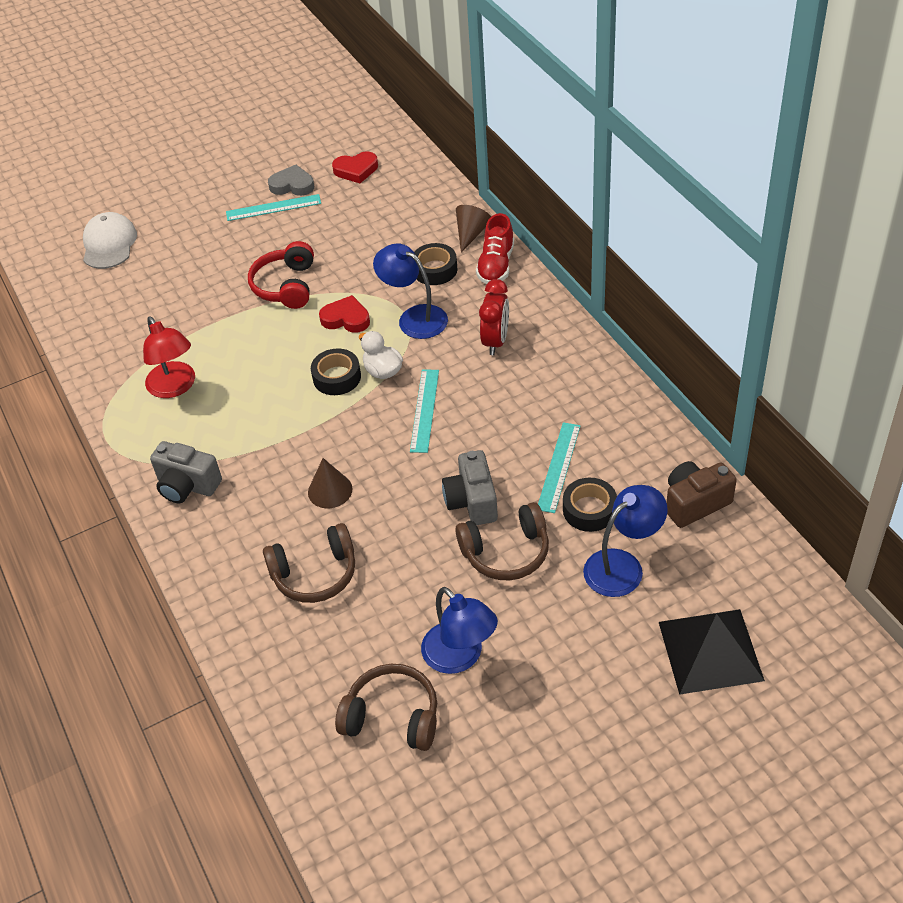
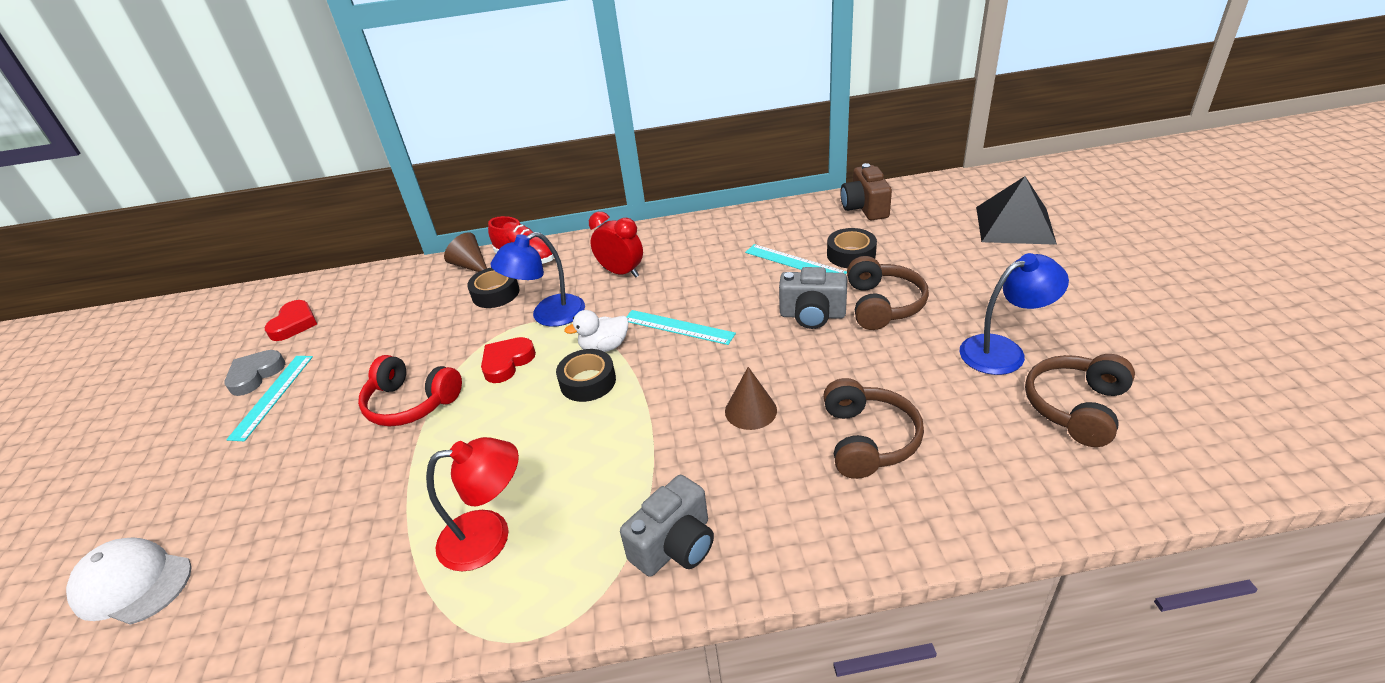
camera: 70 degrees left, 10 degrees down
blue lamp [583,485,667,597] -> none

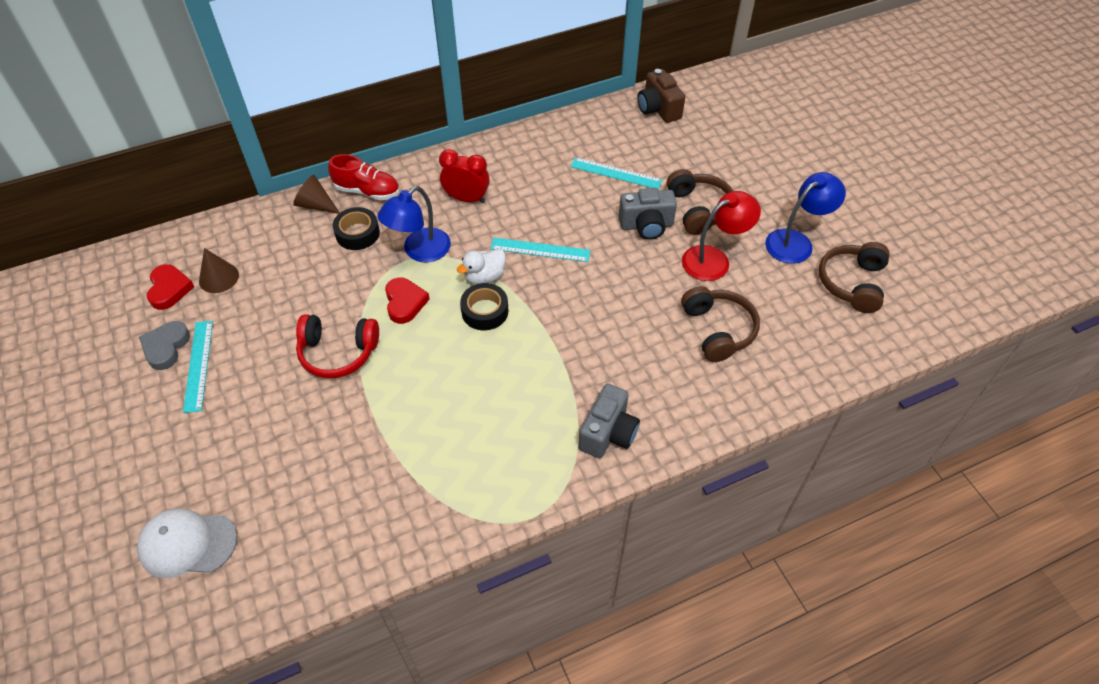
camera: 20 degrees left, 15 degrees up
red lamp [426,437,519,572] -> red lamp moved to [682,191,761,281]
red heart [481,337,536,383] -> red heart turned 150 degrees clockwise [385,278,429,324]
brown cone [725,367,777,430] -> brown cone moved to [199,248,239,293]
black tape [827,228,877,268] -> none
black pyramid [976,176,1057,245] -> none

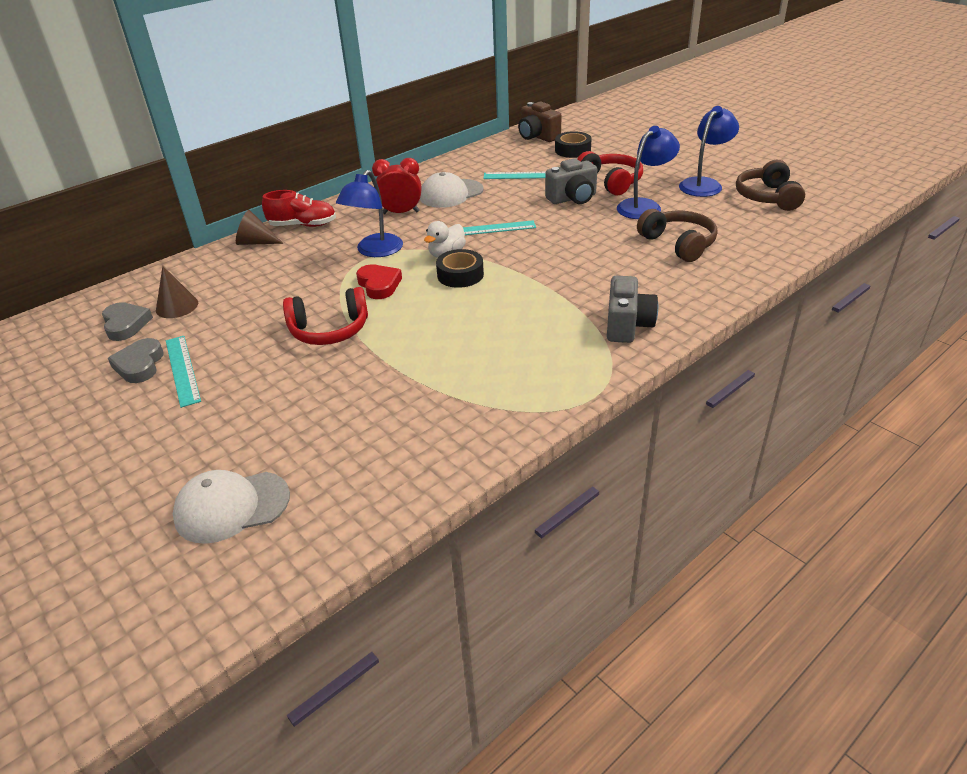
camera: 15 degrees left, 15 degrees down
red heart [147,264,194,310] -> grey heart [102,302,153,341]
black tape [333,207,380,250] -> black tape moved to [555,131,592,158]
brown headphones [667,169,733,235] -> red headphones [577,151,643,196]
red lamp [682,191,761,281] -> blue lamp [617,126,680,219]
none -> white cap [420,172,484,208]

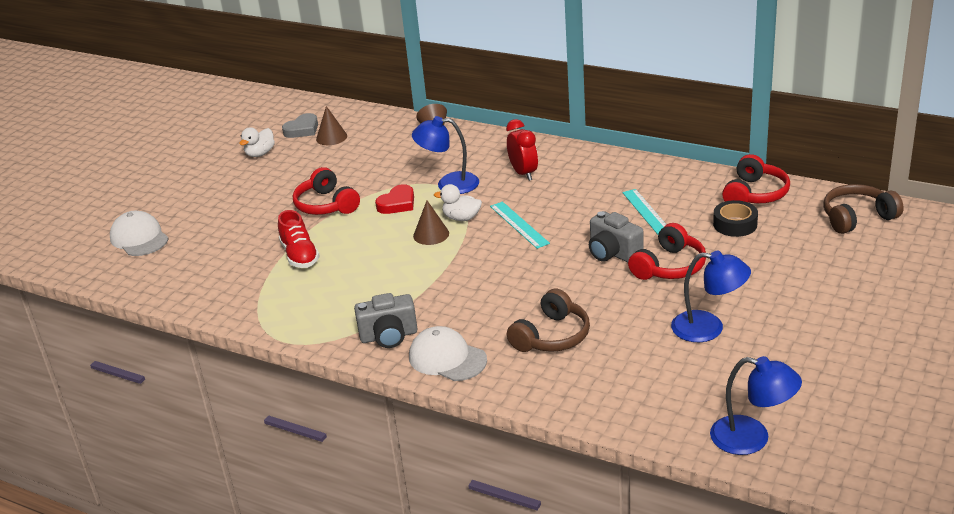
camera: 70 degrees right, 5 degrees down
grey heart [108,338,163,383] -> white duck [239,127,275,157]
turquoise ruler [166,336,201,408] -> none
red shoe [262,190,336,227] -> red shoe moved to [278,210,320,268]
white cap [420,172,484,208] -> white cap moved to [409,326,487,381]
black tape [436,249,484,288] -> brown cone [413,200,449,245]
brown camera [518,101,562,142] -> red headphones [722,154,790,203]
blue lamp [617,126,680,219] -> blue lamp moved to [710,356,802,455]
brown headphones [736,160,805,211] -> brown headphones moved to [823,184,904,234]

